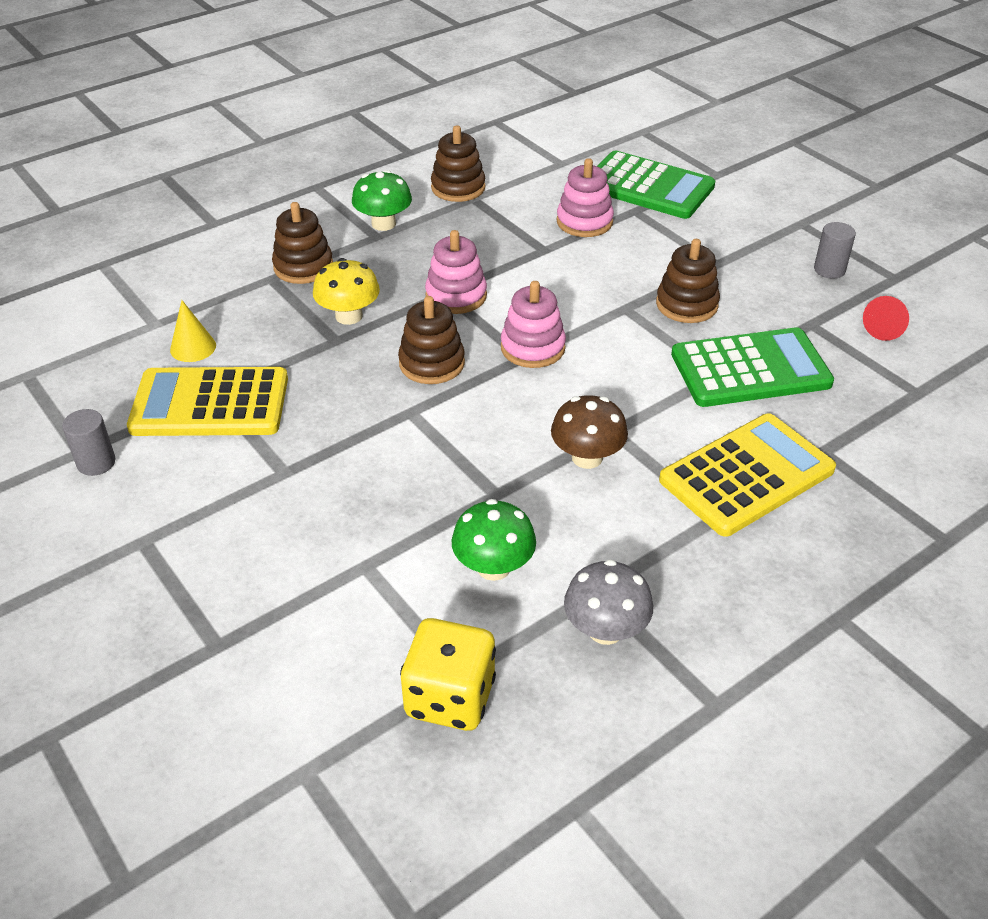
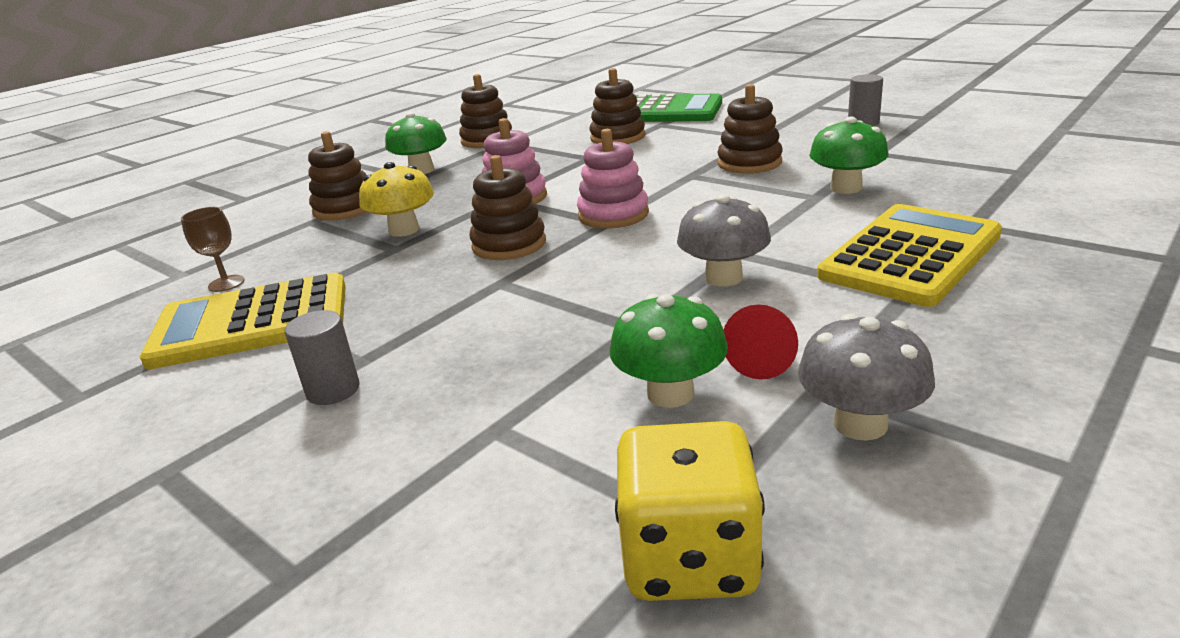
camera: 10 degrees left, 15 degrees down
grey cylinder [62,409,116,476] -> grey cylinder moved to [285,310,360,405]
yellow cone [170,300,216,362] -> brown goblet [181,207,245,292]
brown mushroom [551,395,628,469] -> grey mushroom [677,194,771,286]
pink stacking toy [557,158,614,237] -> brown stacking toy [590,68,645,144]
green calculator [671,327,834,407] -> green mushroom [809,116,889,194]
red cone [863,296,909,341] -> red cone moved to [724,304,798,380]

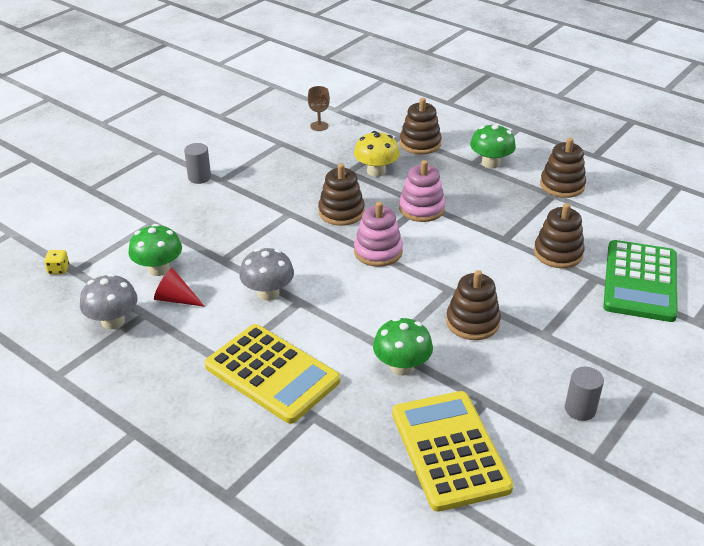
camera: 85 degrees right, 10 degrees up
yellow calculator [140,273,346,369] -> yellow calculator moved to [392,391,514,512]
yellow dice [615,421,765,601] -> yellow dice [44,250,69,274], size x0.43

